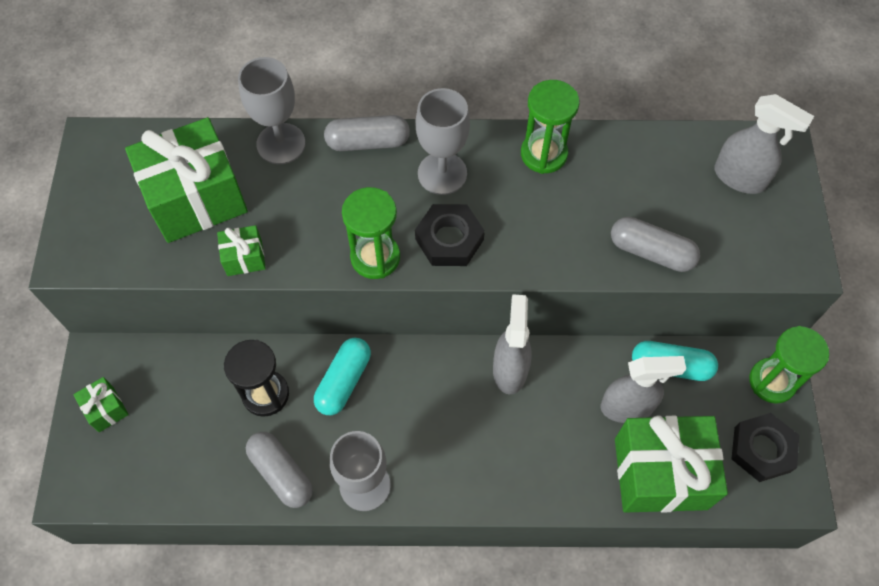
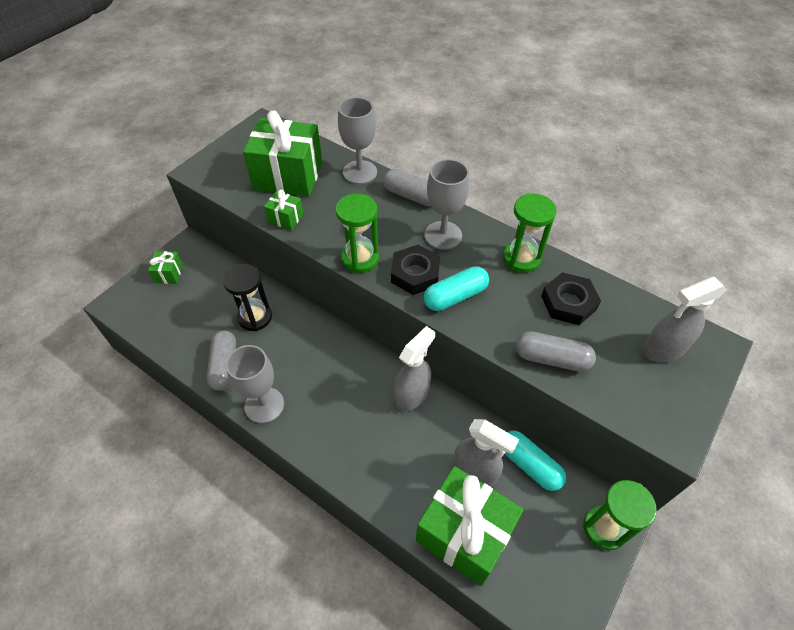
camera: 35 degrees right, 10 degrees down
turquoise capsule [314,338,371,415] -> turquoise capsule moved to [424,266,489,311]
grey capsule [611,217,700,272] -> grey capsule turned 45 degrees counterclockwise [516,331,596,372]
grey spray bottle [714,94,814,194] -> grey spray bottle turned 90 degrees clockwise [643,277,727,363]
black nut [731,413,799,482] -> black nut moved to [541,272,601,325]

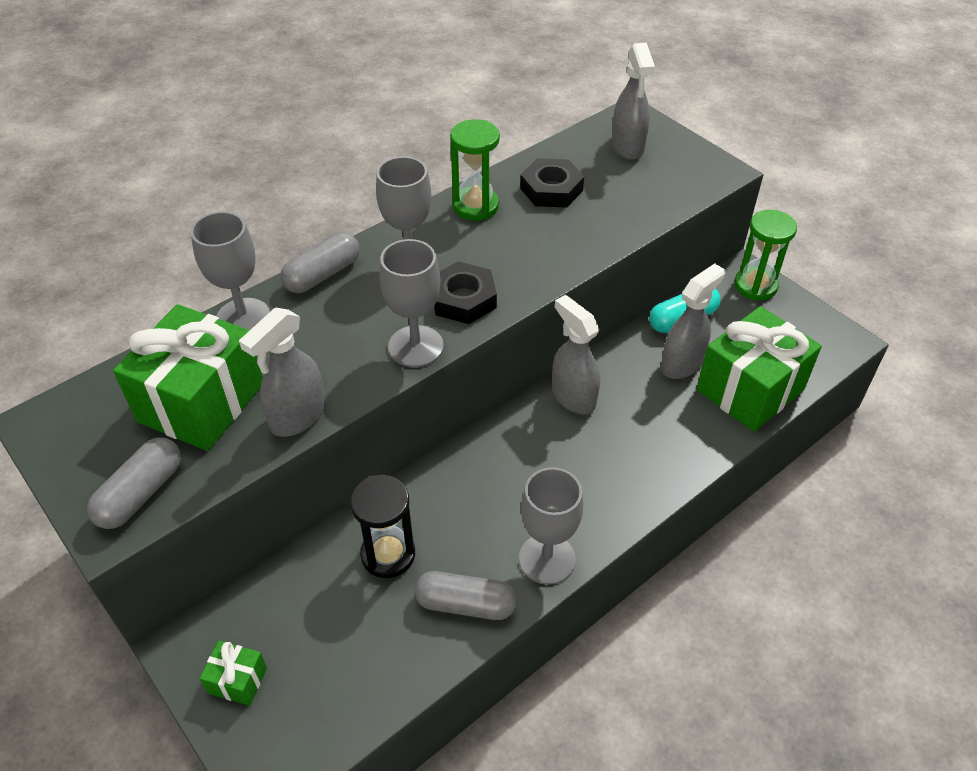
camera: 75 degrees left, 5 degrees down
green gift [264,190,304,230] -> grey spray bottle [239,307,325,437]
green hourglass [335,193,379,273] -> grey goblet [380,239,444,367]
turquoise capsule [424,266,489,311] -> none
grey capsule [516,331,596,372] -> grey capsule moved to [87,437,181,529]

